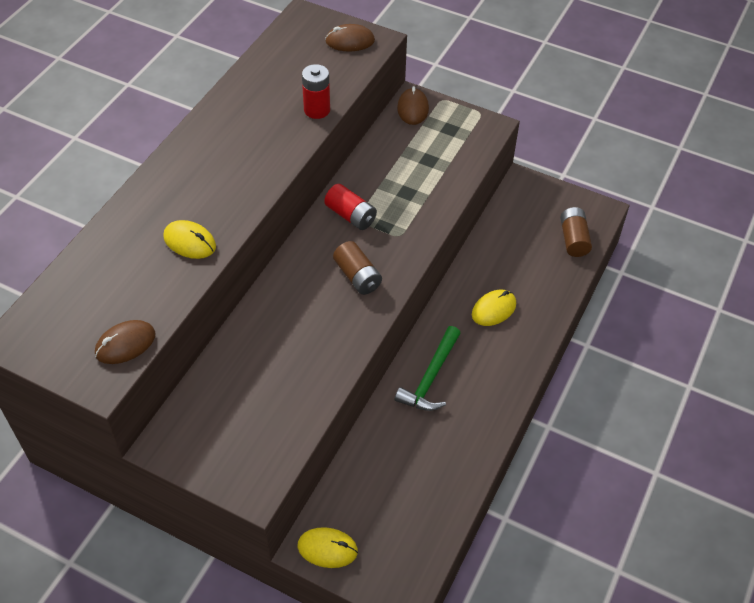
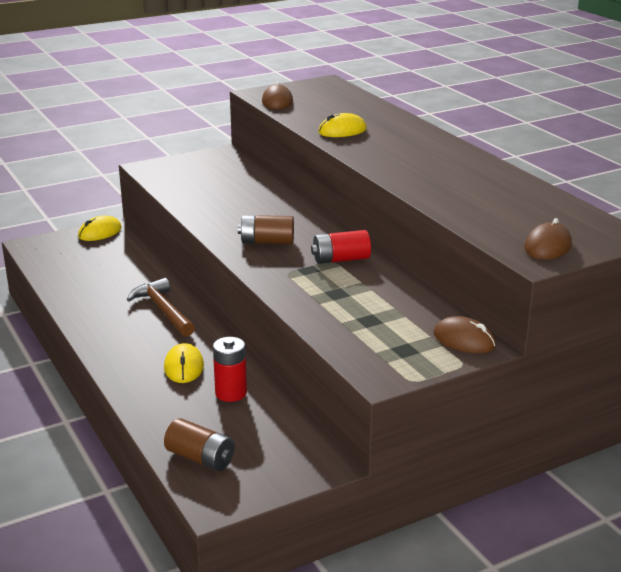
camera: 125 degrees right, 25 degrees down
red battery [302,64,330,119] -> red battery moved to [213,337,247,402]
green hammer [395,326,461,411] -> brown hammer [127,278,195,337]

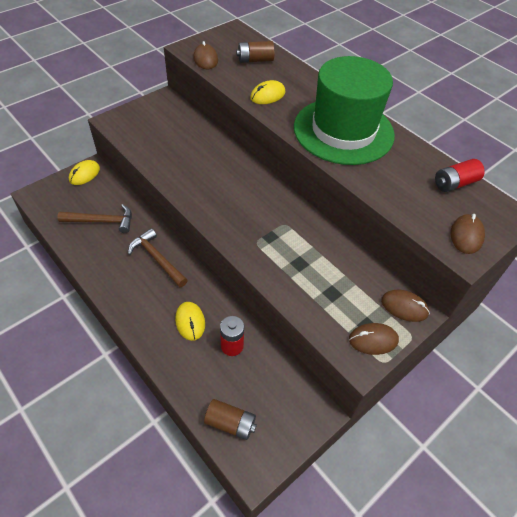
camera: 15 degrees left, 25 degrees up
brown battery [238,215,294,244] -> brown battery moved to [236,41,275,63]
red battery [311,230,371,264] -> red battery moved to [435,159,485,192]
none -> brown hammer [58,204,132,233]
none -> green hat [294,56,395,165]
none -> brown mouse [349,323,399,355]

